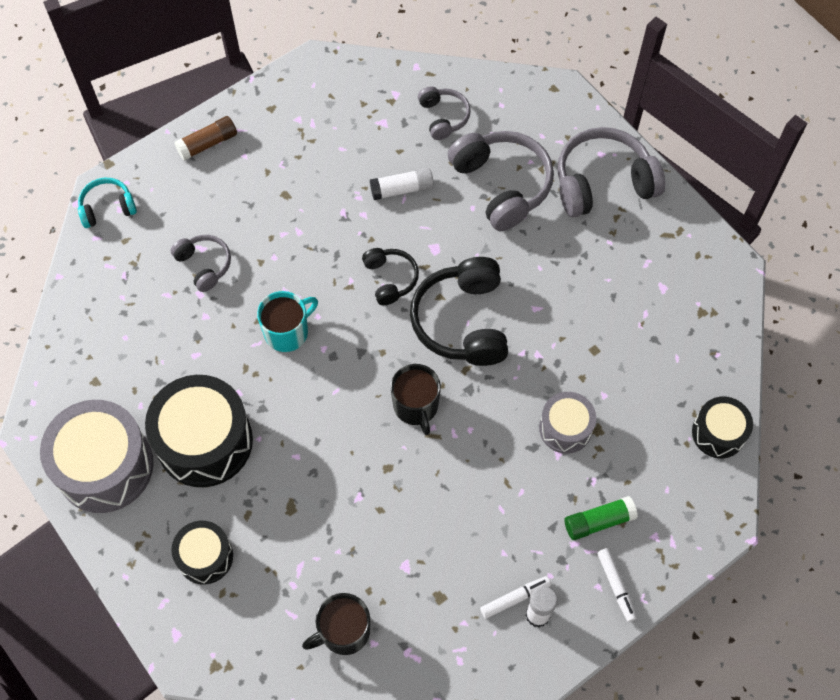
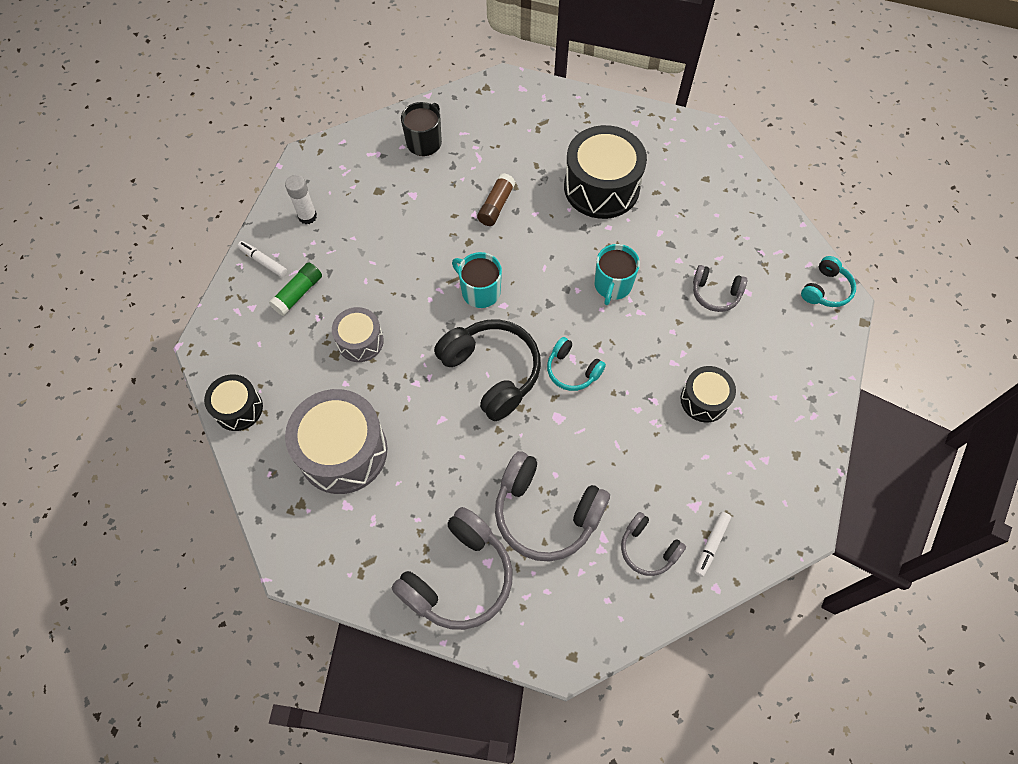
camera: 145 degrees right, 0 degrees up
grey drum [40,400,154,513] -> grey drum moved to [285,389,387,494]
black drum [171,521,233,585] -> black drum moved to [681,366,736,422]
brown glue stick [174,116,237,161] -> brown glue stick moved to [477,173,516,226]
black headphones [362,248,419,305] -> turquoise headphones [547,337,606,391]
white glue stick [370,167,434,200] -> none
black mug [390,364,441,435] -> turquoise mug [452,252,502,308]
white marker [480,576,551,619] -> white marker moved to [694,512,731,577]

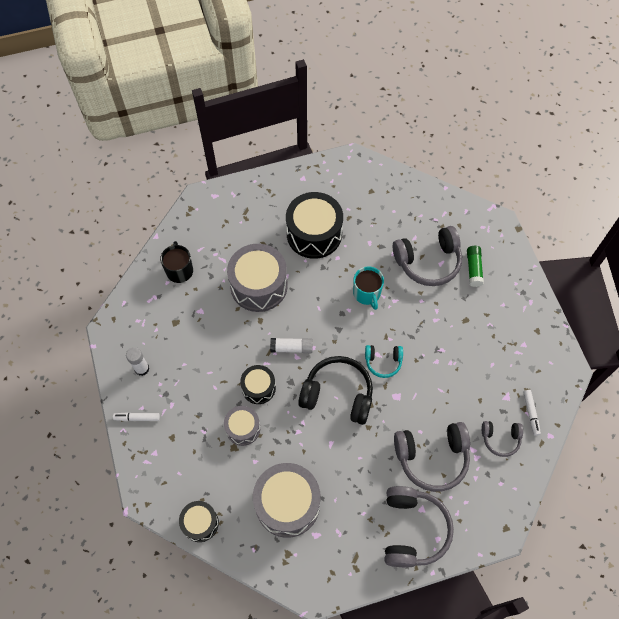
camera: 35 degrees left, 0 degrees up
green glue stick [269,262,322,316] -> green glue stick moved to [467,246,484,287]
turquoise mug [452,252,502,308] -> white glue stick [270,338,313,353]
brown glue stick [477,173,516,226] -> grey drum [227,244,288,312]
black drum [681,366,736,422] -> black drum moved to [240,365,276,404]
grey headphones [693,265,747,312] -> grey headphones [393,226,462,286], size x1.83
turquoise headphones [801,256,856,307] -> none

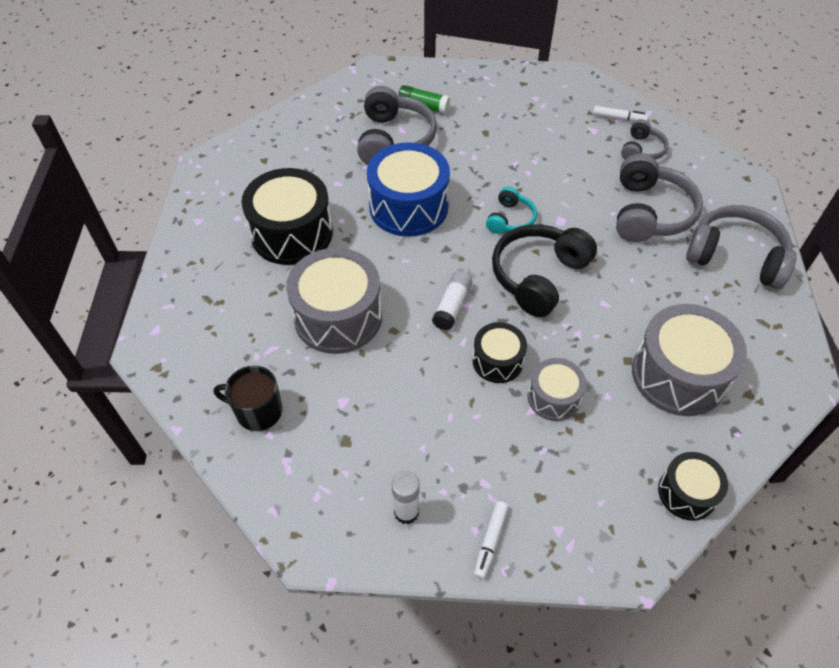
camera: 70 degrees left, 10 degrees down
turquoise mug [353,267,384,310] -> blue drum [367,142,450,237]

